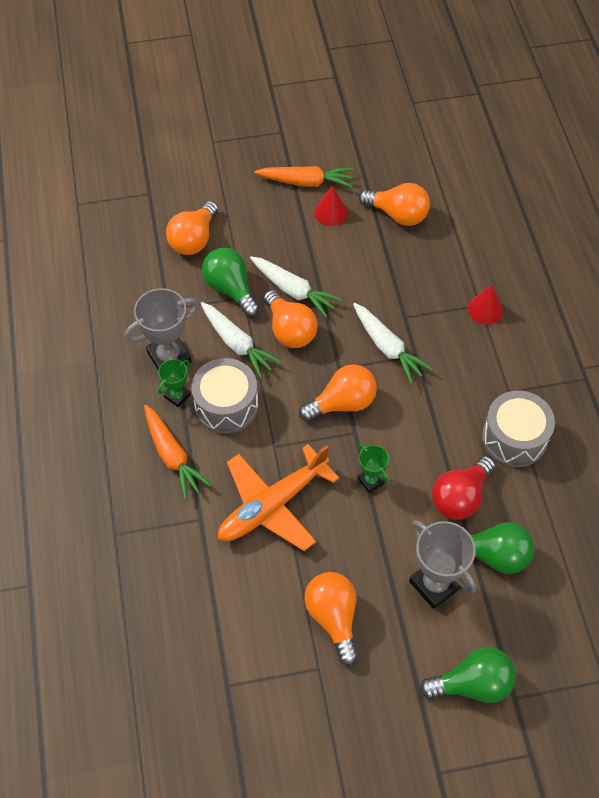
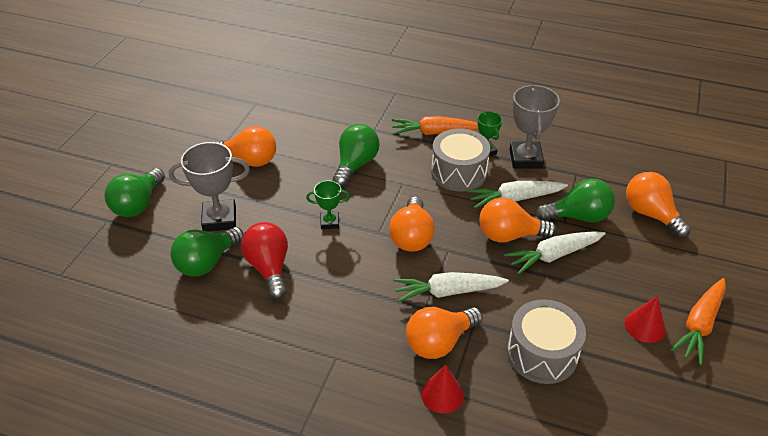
camera: 120 degrees right, 15 degrees down
orange plane [218,444,339,551] -> green light bulb [333,124,379,187]
orange light bulb [359,183,430,226] -> orange light bulb moved to [406,307,483,359]
grey drum [482,391,555,467] -> grey drum moved to [507,299,586,384]

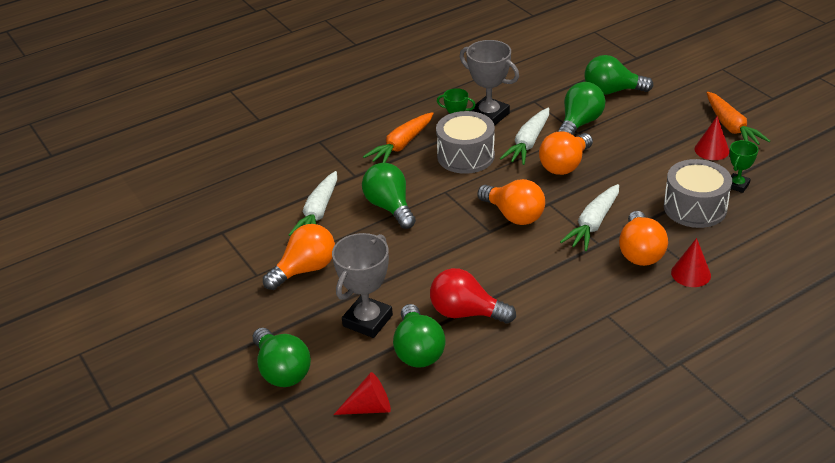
camera: 50 degrees left, 5 degrees down
green trophy [306,180,350,229] -> green trophy moved to [730,140,758,193]
white carrot [504,231,606,275] -> white carrot moved to [289,171,337,236]
orange light bulb [626,172,691,238] -> green light bulb [584,55,653,95]
none -> red cone [334,372,391,415]

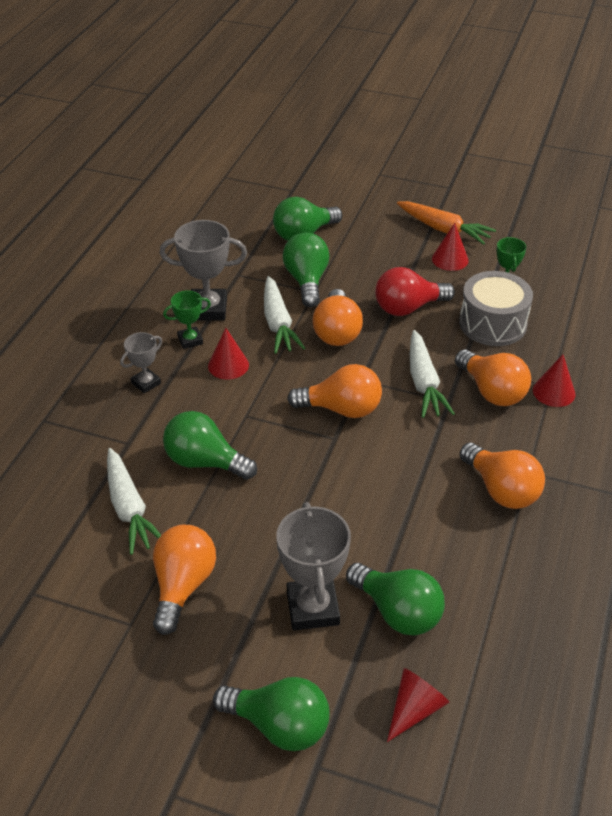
camera: 40 degrees left, 5 degrees up
orange carrot [363,112,434,163] -> grey trophy [120,332,162,393]
red light bulb [430,268,516,324] -> red light bulb moved to [375,267,455,316]
grey drum [436,111,495,174] -> red cone [208,328,249,380]
none -> orange light bulb [460,443,545,509]

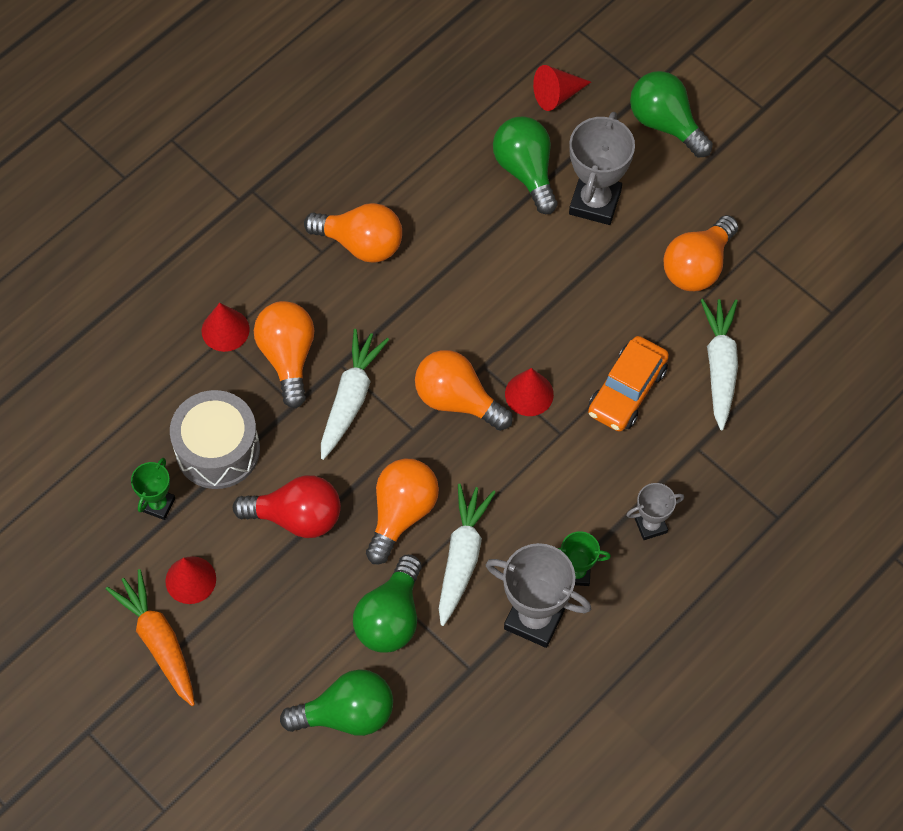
camera: 155 degrees left, 20 degrees up
green light bulb [163,411,257,480] -> orange car [588,336,669,432]
red cone [208,328,249,380] -> red cone moved to [505,368,554,416]
orange light bulb [460,443,545,509] -> orange light bulb turned 120 degrees clockwise [304,203,402,263]

